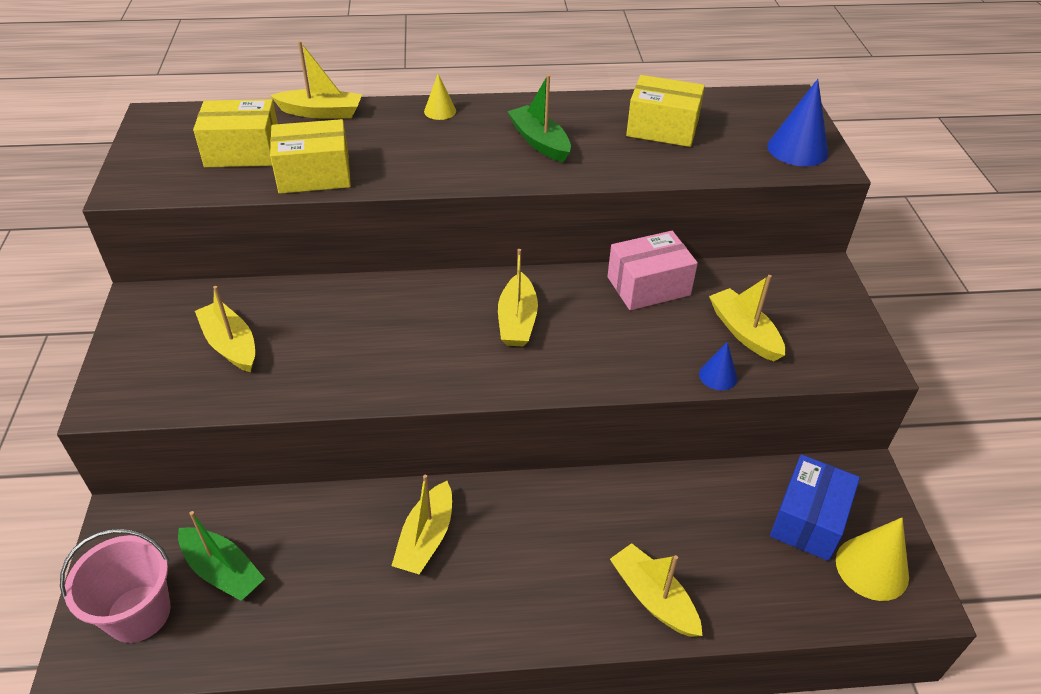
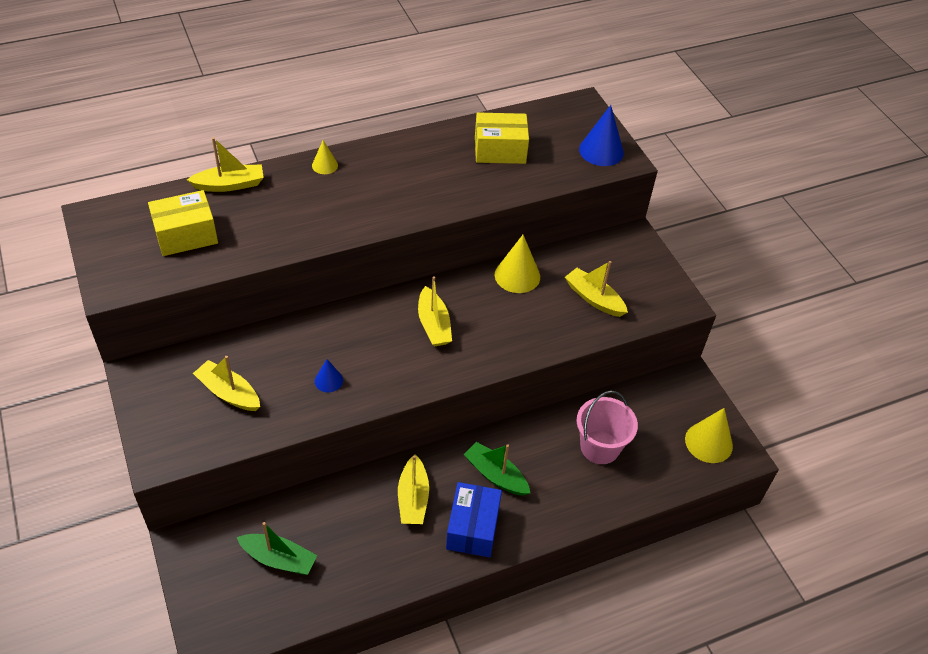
camera: 20 degrees left, 5 degrees up
pink bucket [60,529,171,643] -> pink bucket moved to [577,391,638,464]
yellow box [270,119,351,194] -> none
green boat [507,74,571,162] -> green boat moved to [463,442,530,496]
pink box [607,231,698,310] -> yellow cone [495,235,540,293]
yellow boat [610,543,703,637] -> none
blue cone [699,342,737,390] -> blue cone moved to [315,359,343,393]
blue box [770,455,860,561] -> blue box moved to [446,482,502,557]

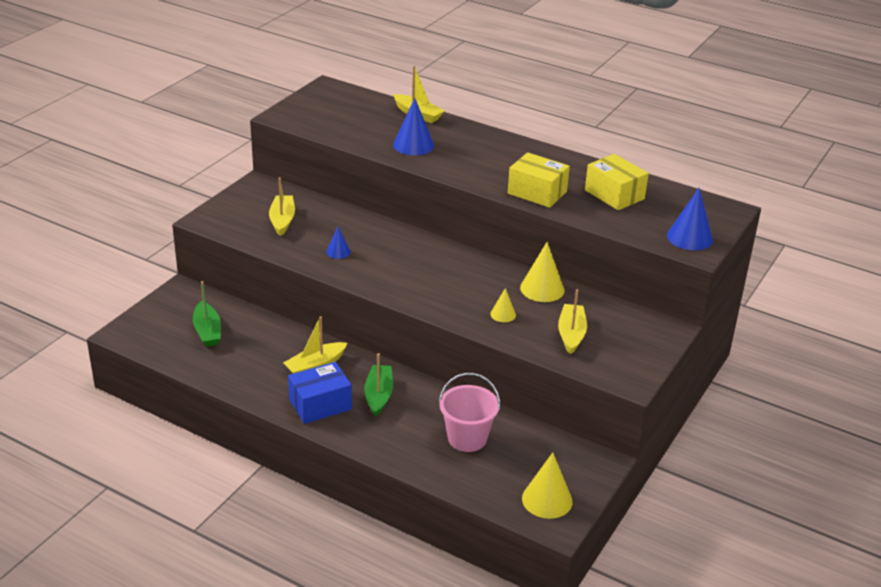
camera: 55 degrees right, 15 degrees down
yellow box [148,190,218,256] -> yellow box moved to [508,152,570,208]
yellow cone [312,140,338,174] -> yellow cone moved to [490,288,516,322]
yellow boat [418,277,452,346] -> none
none -> blue cone [393,98,434,155]

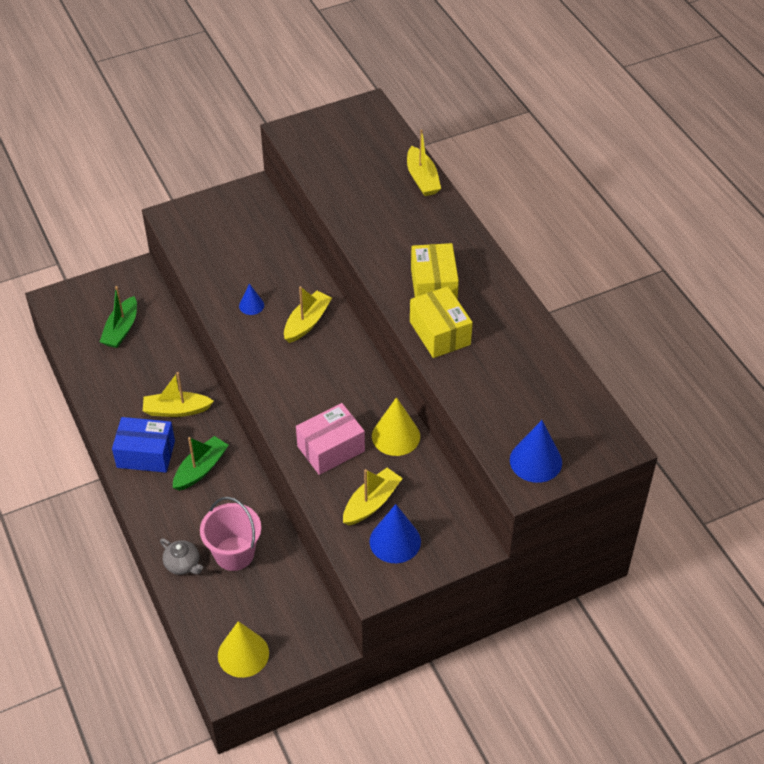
camera: 35 degrees right, 15 degrees up
yellow boat [269,177,295,236] -> yellow boat moved to [284,286,332,343]
blue cone [393,98,434,155] -> blue cone moved to [370,504,421,563]
yellow cone [490,288,516,322] -> pink box [296,403,365,475]
yellow box [585,154,649,210] -> yellow box moved to [411,243,459,300]
none -> grey teapot [160,538,203,575]

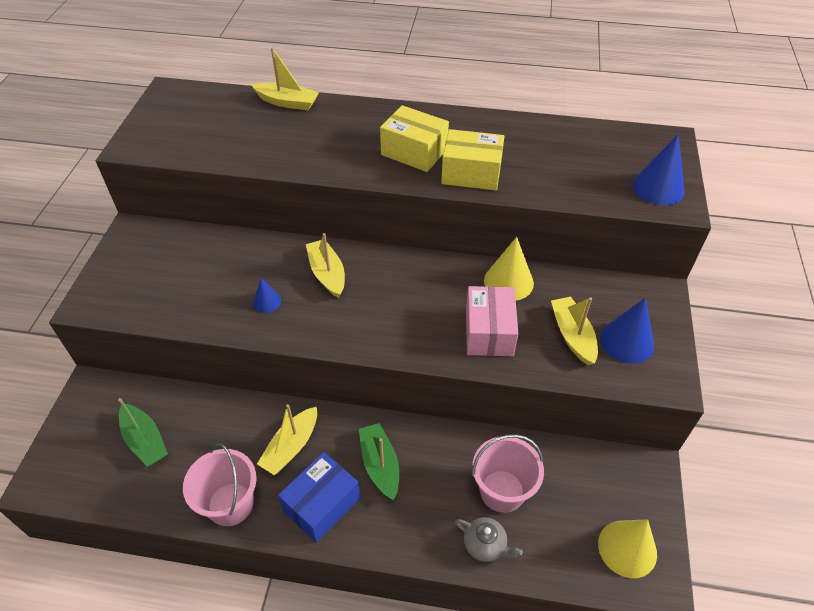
camera: 55 degrees left, 0 degrees up
grey teapot [160,538,203,575] -> grey teapot turned 45 degrees clockwise [455,517,523,562]
none -> pink bucket [183,444,256,526]

